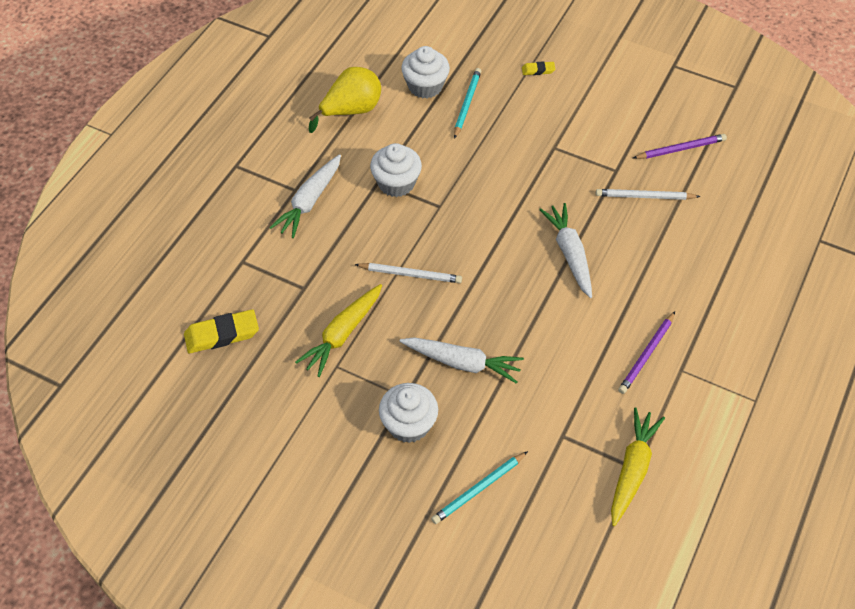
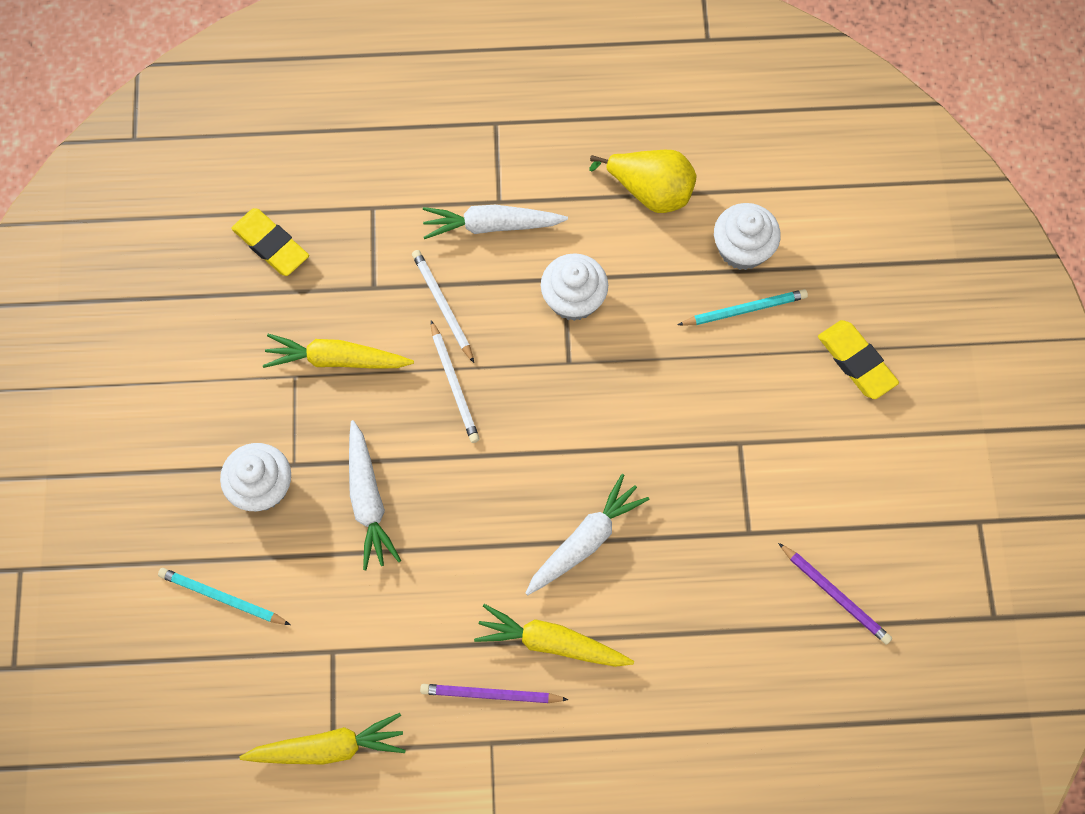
camera: 60 degrees right, 15 degrees up
yellow eraser [522,61,555,75] -> yellow eraser [818,320,899,399], size x1.91
white pencil [596,189,700,200] -> white pencil moved to [412,250,474,363]
none -> yellow carrot [474,604,634,667]

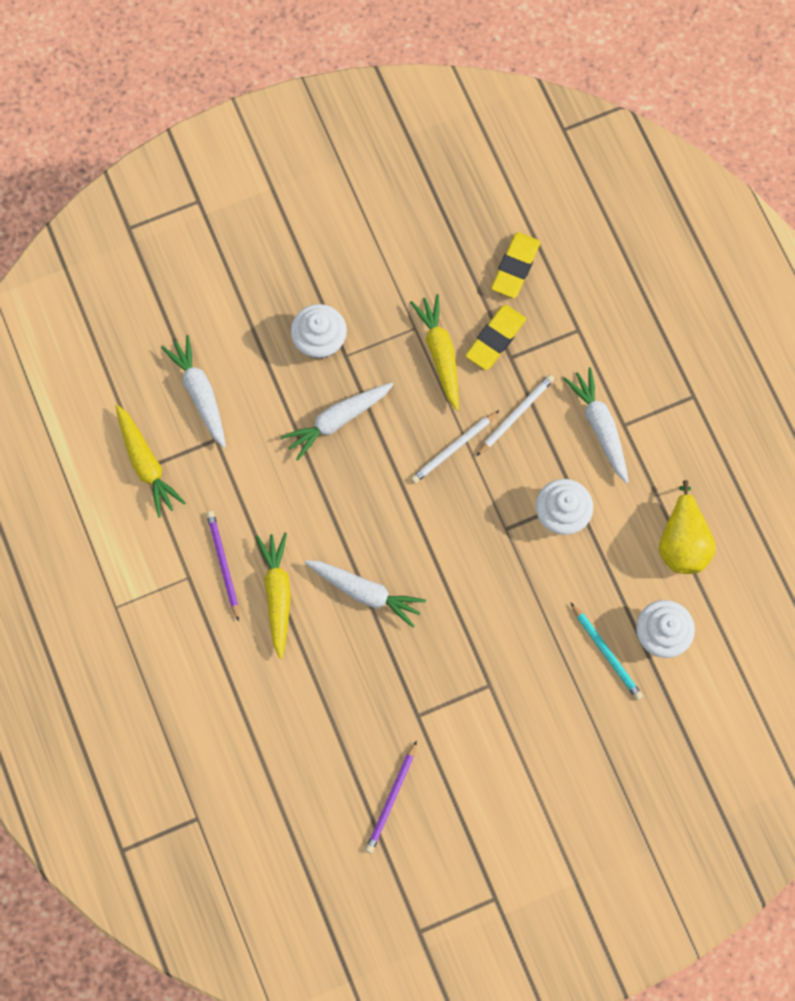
camera: 70 degrees right, 5 degrees up
turquoise pencil [158,568,290,625] -> none
yellow eraser [818,320,899,399] -> yellow eraser moved to [465,305,526,370]
none -> white carrot [161,335,226,448]

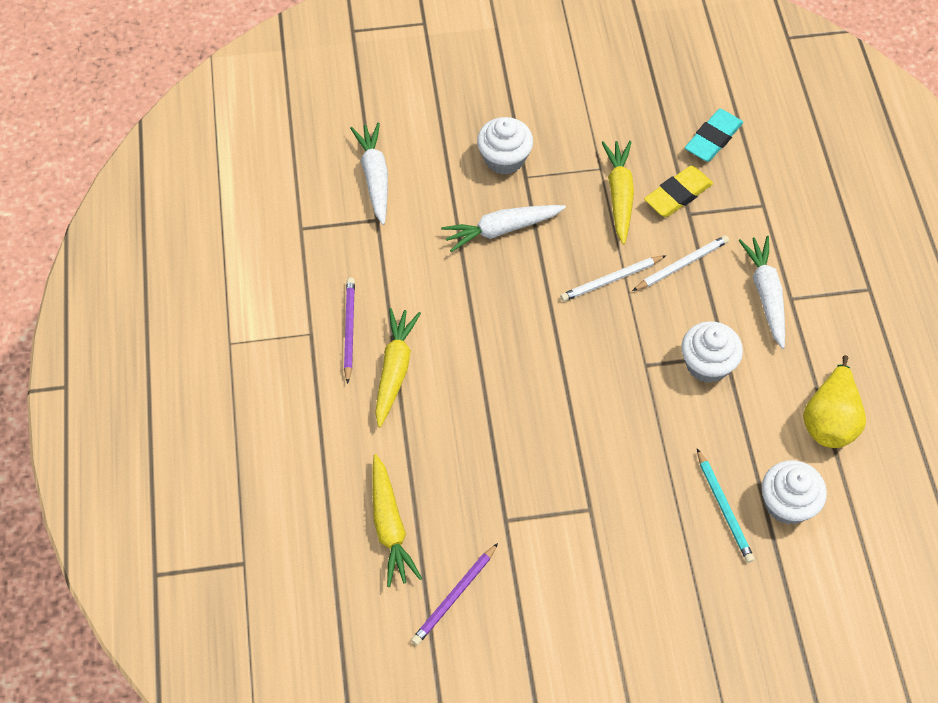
camera: 15 degrees right, 15 degrees down
yellow carrot [116,405,186,518] -> yellow carrot moved to [372,454,422,587]
white carrot [305,560,426,628] -> none
yellow eraser [491,232,541,298] -> turquoise eraser [685,109,743,162]

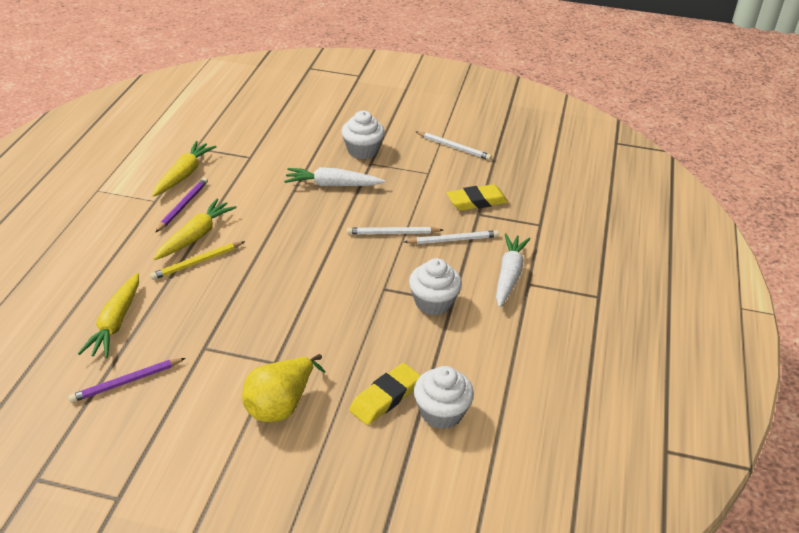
camera: 20 degrees right, 20 degrees down
white carrot [350,123,388,225] -> none
yellow carrot [602,141,634,244] -> yellow carrot moved to [152,141,217,197]
turquoise eraser [685,109,743,162] -> none
turquoise pencil [697,449,755,563] -> yellow eraser [349,363,421,425]
yellow pear [803,355,866,448] -> yellow pear moved to [242,354,325,422]
none -> yellow pencil [150,241,245,280]
none -> white pencil [416,132,492,160]

